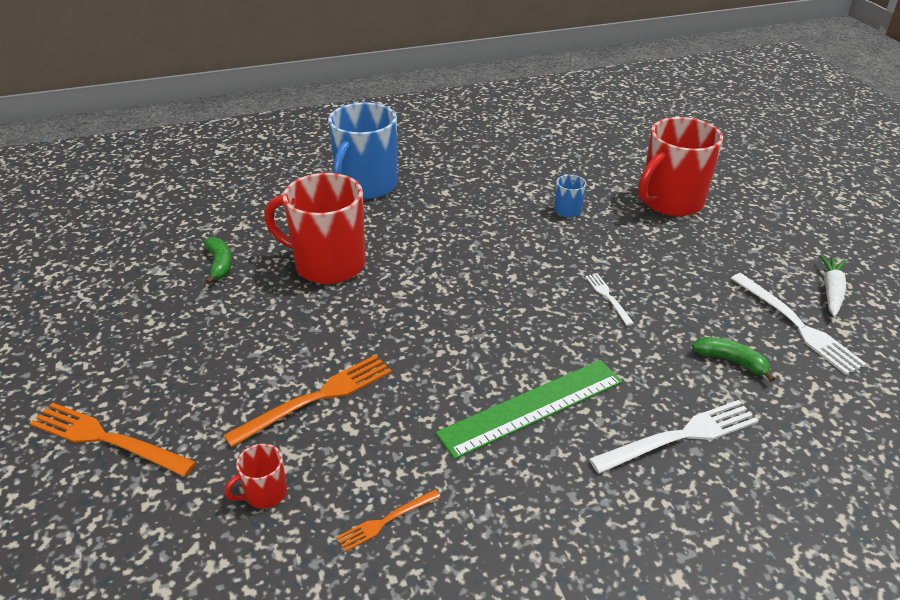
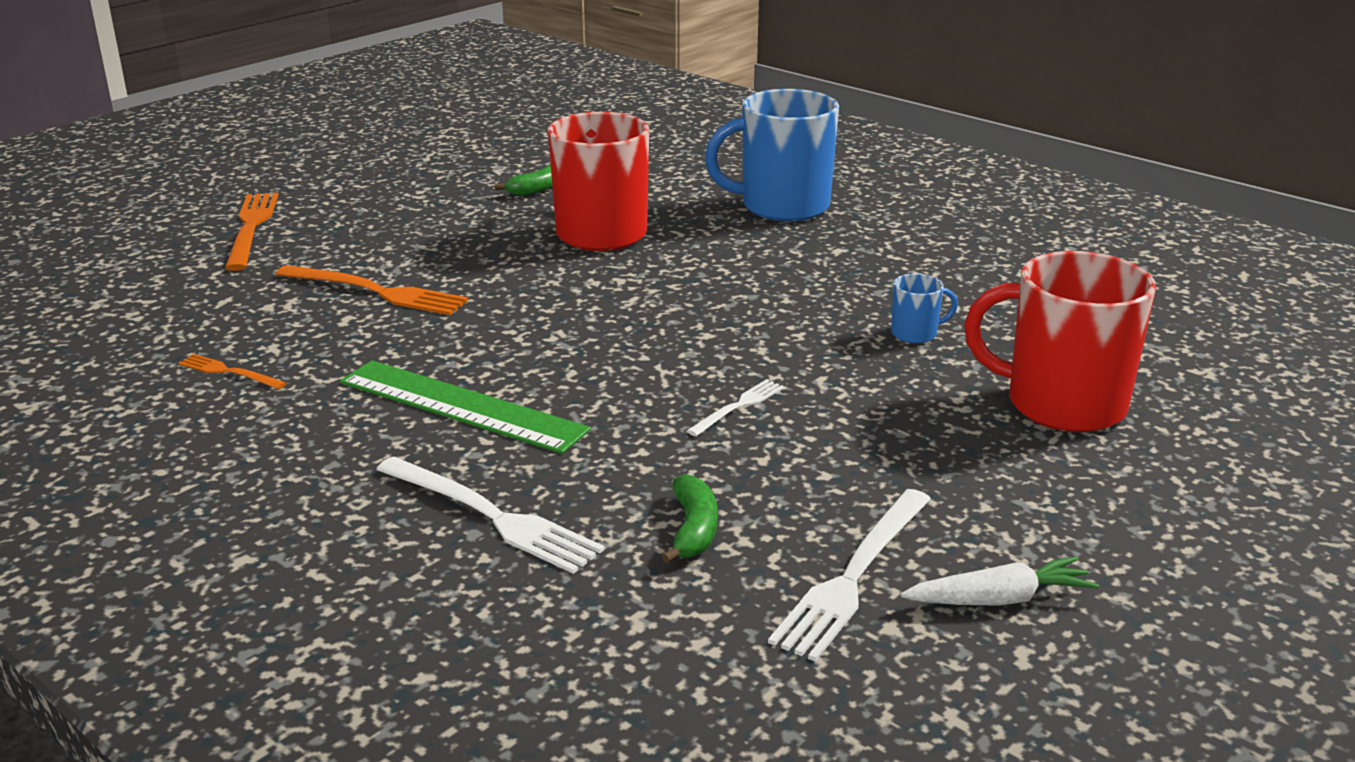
camera: 60 degrees right, 10 degrees down
red mug [225,444,287,509] -> none

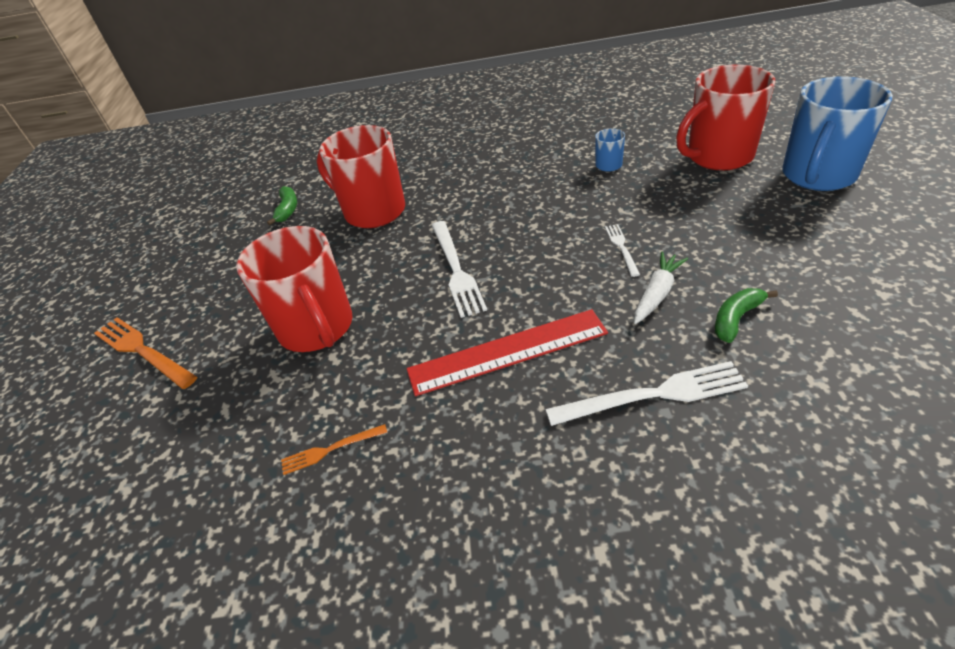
camera: 40 degrees left, 15 degrees up
orange fork [275,265,468,315] -> red mug [236,226,352,352]
green ruler [340,360,591,454] -> red ruler [407,309,608,396]
green banana [661,474,718,564] -> green banana turned 90 degrees counterclockwise [715,288,778,343]
blue mug [705,89,839,221] -> blue mug moved to [782,76,893,191]
white fork [768,489,931,662] -> white fork moved to [431,221,487,318]
white carrot [901,556,1099,606] -> white carrot moved to [634,252,688,324]

